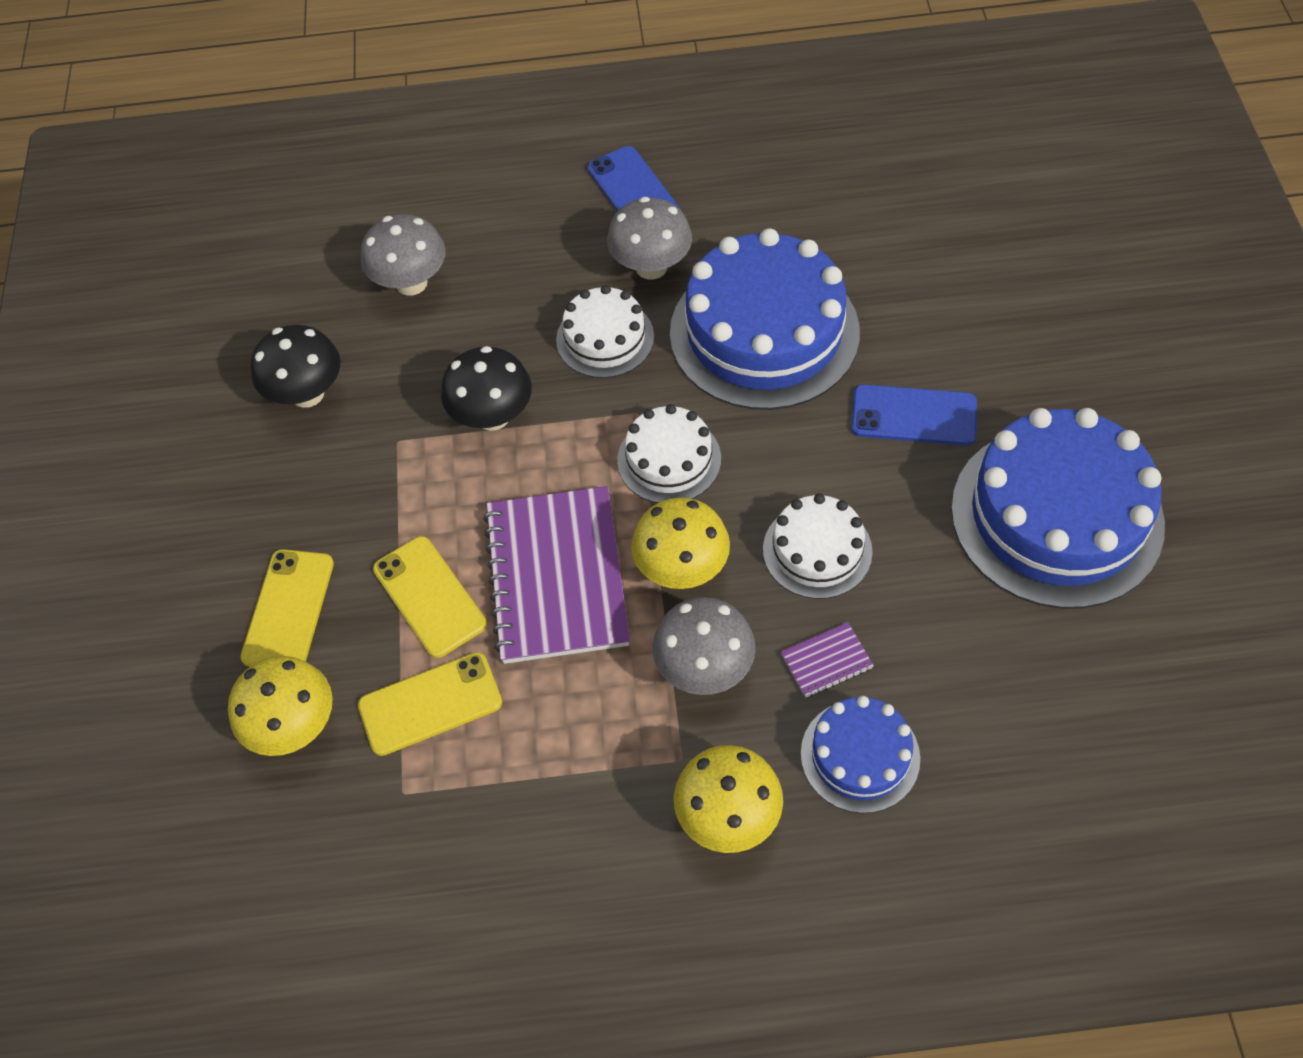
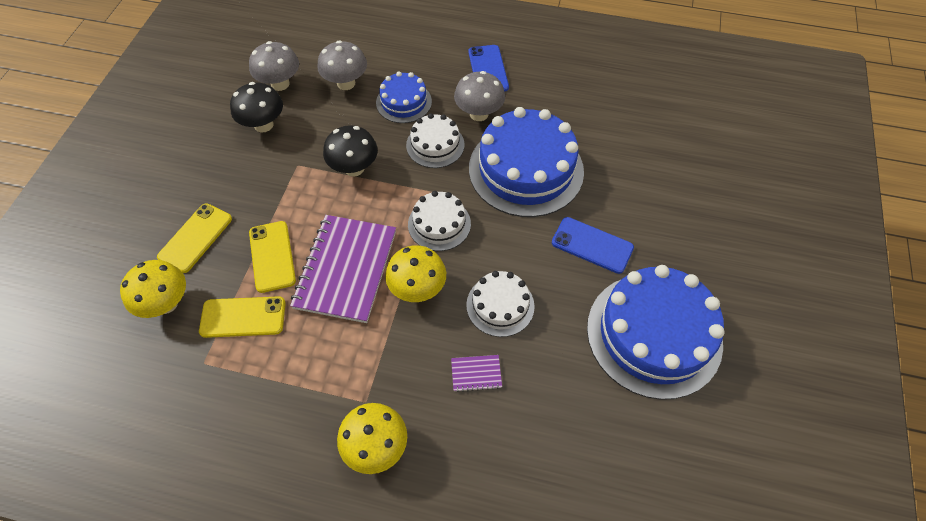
camera: 15 degrees right, 0 degrees up
grey mushroom [653,597,756,695] -> grey mushroom moved to [249,41,299,91]
blue cake [801,696,920,813] -> blue cake moved to [376,72,432,123]

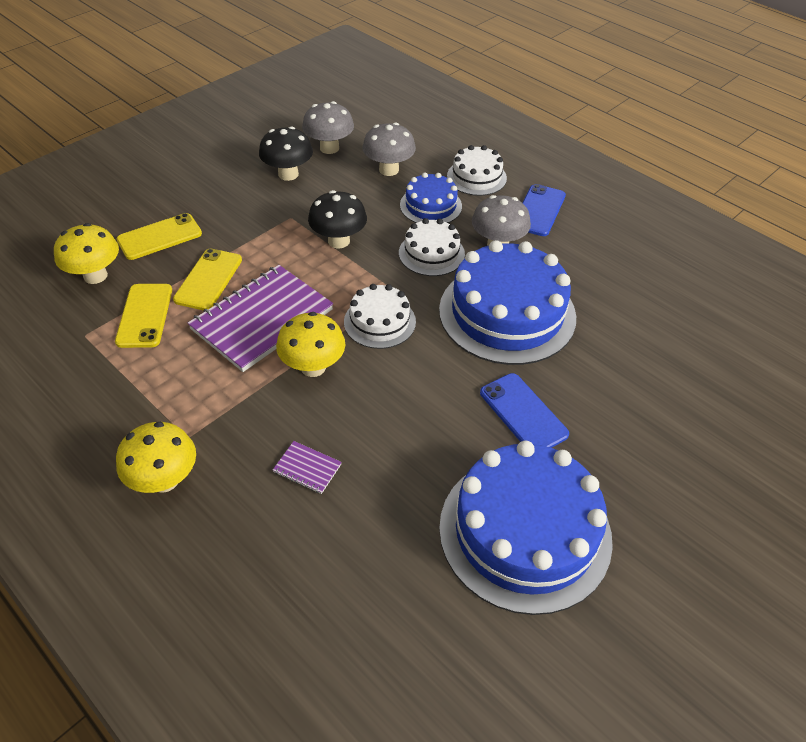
camera: 30 degrees right, 10 degrees down
yellow phone [199,296,286,338] -> yellow phone turned 60 degrees clockwise [115,284,172,348]
white cake [466,271,535,337] -> white cake moved to [447,145,507,196]

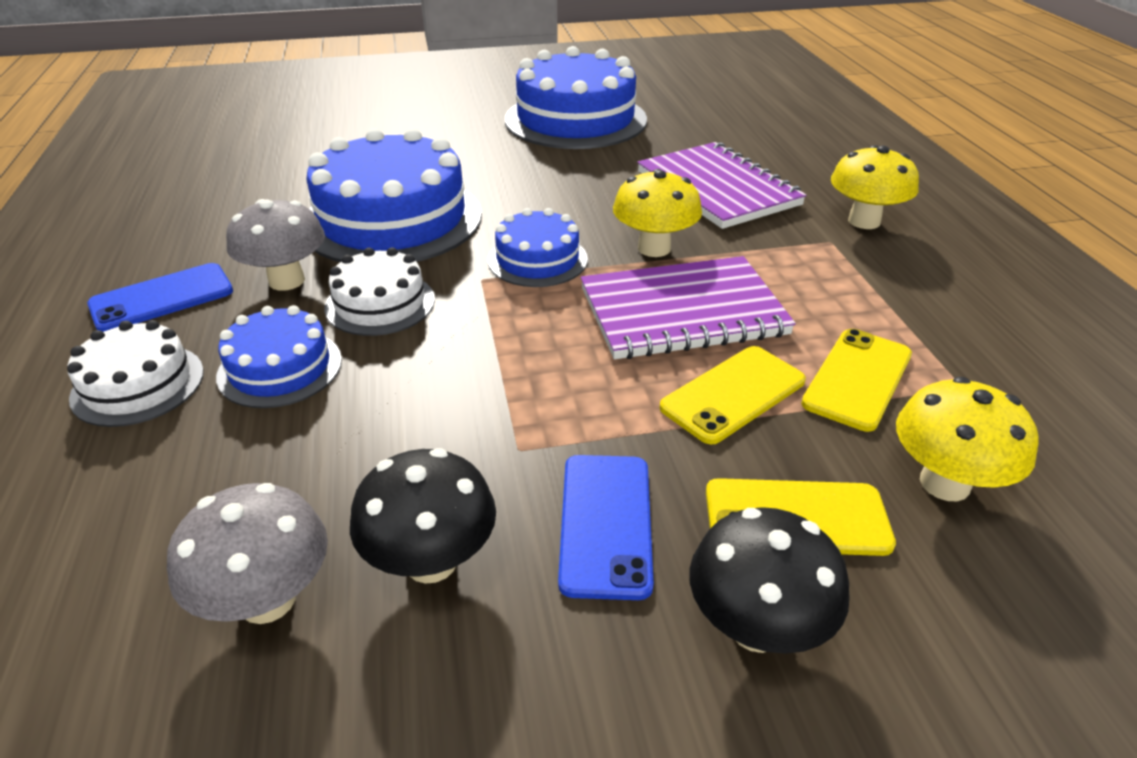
camera: 145 degrees left, 10 degrees down
purple notebook [273,441,342,494] -> purple notebook [637,142,806,229], size x2.45
black mushroom [308,190,367,248] -> black mushroom moved to [689,507,850,654]
white cake [344,284,416,349] -> blue cake [488,208,588,287]
grey mushroom [363,122,416,176] -> none
blue phone [480,373,569,448] -> blue phone moved to [558,455,654,600]

